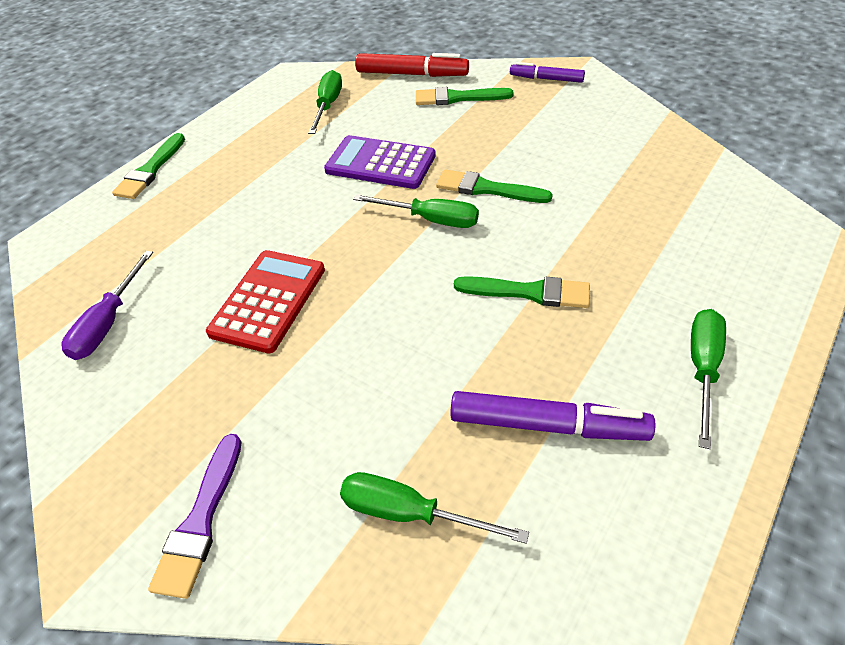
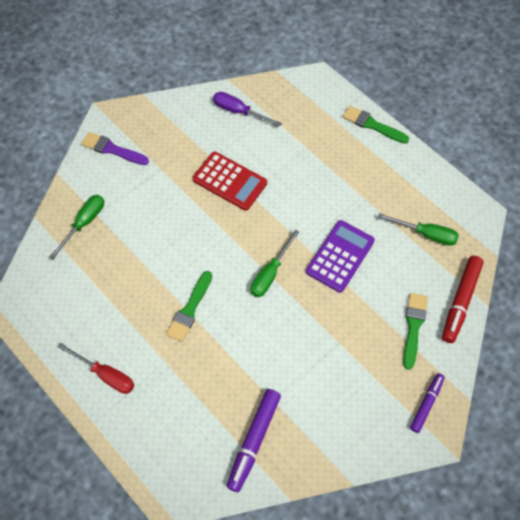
camera: 100 degrees right, 15 degrees up
green brush [436,169,553,203] -> none
purple marker [450,391,655,441] -> purple marker moved to [227,389,281,492]
green screwdriver [691,309,726,449] -> red screwdriver [58,343,134,394]

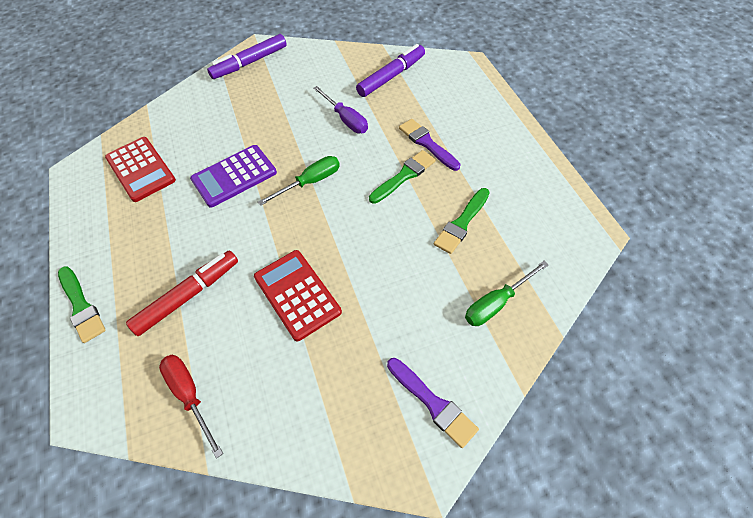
camera: 155 degrees left, 5 degrees down
red screwdriver [58,343,134,394] -> red screwdriver moved to [159,355,223,459]
purple screwdriver [213,92,282,127] -> purple screwdriver moved to [313,86,368,134]
green screwdriver [378,213,459,246] -> red calculator [105,137,176,202]
green brush [403,293,428,370] -> green brush moved to [434,188,490,254]
purple marker [410,373,445,433] -> purple marker [207,34,287,79], size x1.58
red marker [442,256,484,343] -> red marker moved to [126,250,238,336]
none -> purple brush [399,119,460,171]

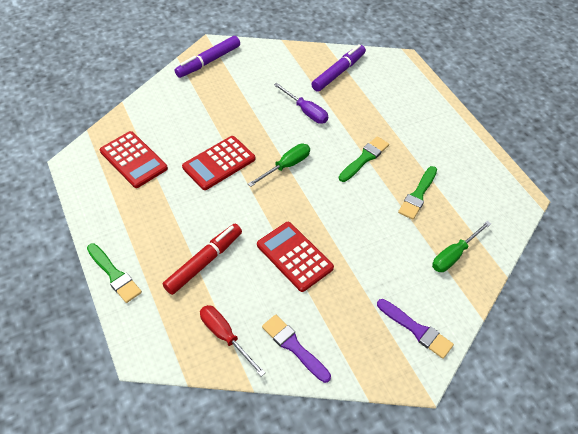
camera: 10 degrees left, 5 degrees down
purple calculator [190,145,277,208] -> red calculator [182,136,255,190]
purple brush [399,119,460,171] -> purple brush moved to [262,314,331,383]

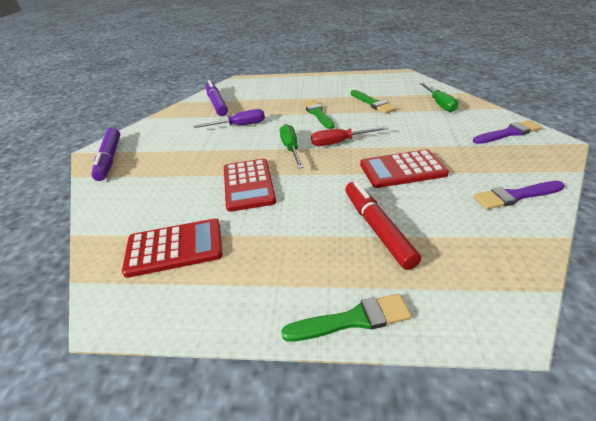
camera: 55 degrees left, 15 degrees down
red screwdriver [200,305,265,377] -> red screwdriver moved to [311,126,388,146]

